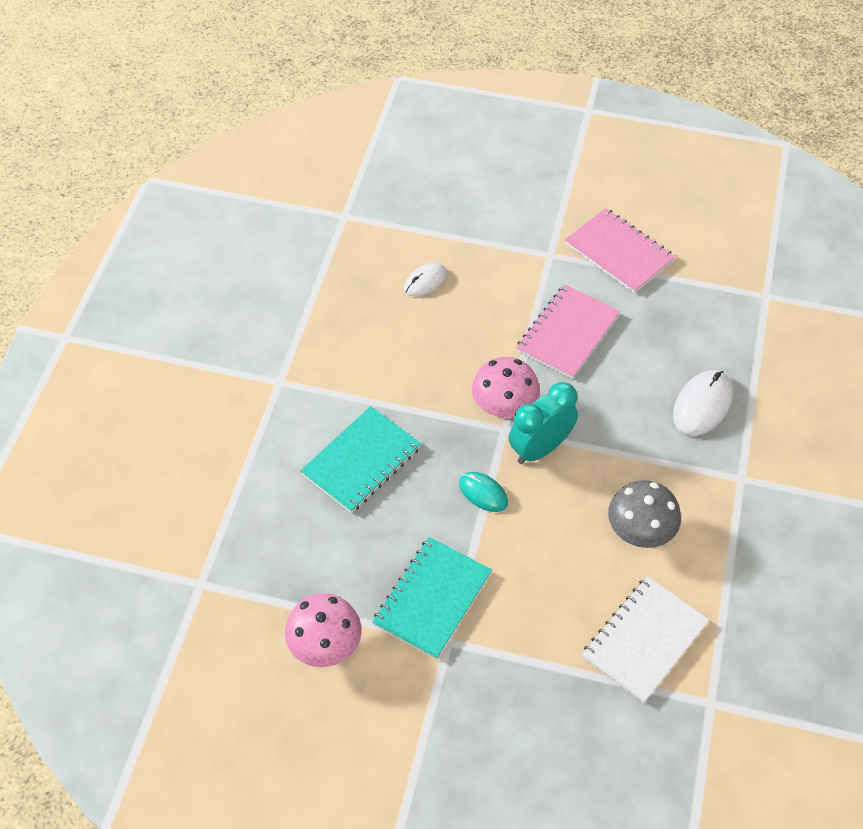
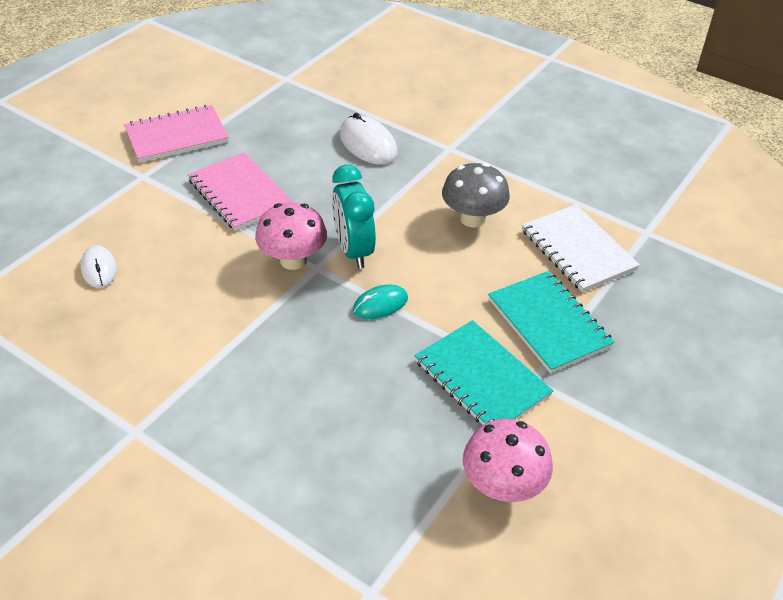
camera: 70 degrees left, 10 degrees down
turquoise notebook [300,406,421,513] -> turquoise notebook moved to [488,271,614,373]

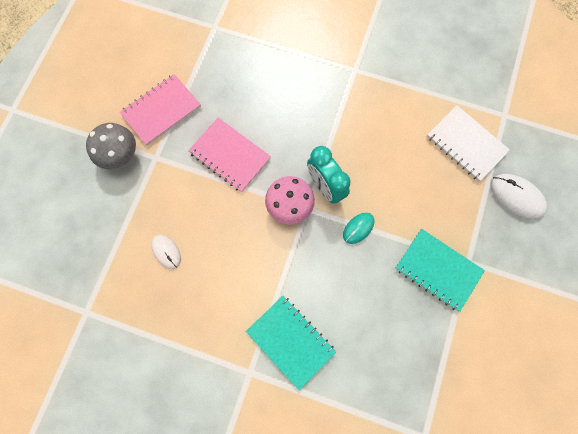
camera: 15 degrees left, 30 degrees up
white mouse [340,113,398,165] -> white mouse moved to [491,174,547,219]
grey mushroom [442,163,510,228] -> grey mushroom moved to [86,123,136,169]
pink mushroom [463,419,553,502] -> none
turquoise notebook [488,271,614,373] -> turquoise notebook moved to [246,296,336,390]

